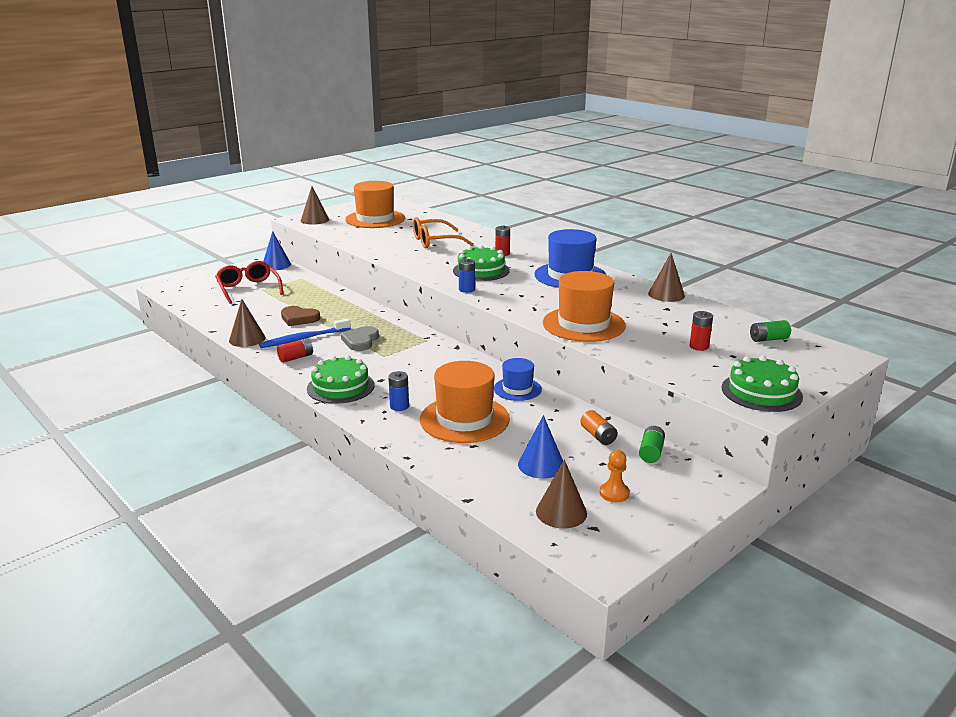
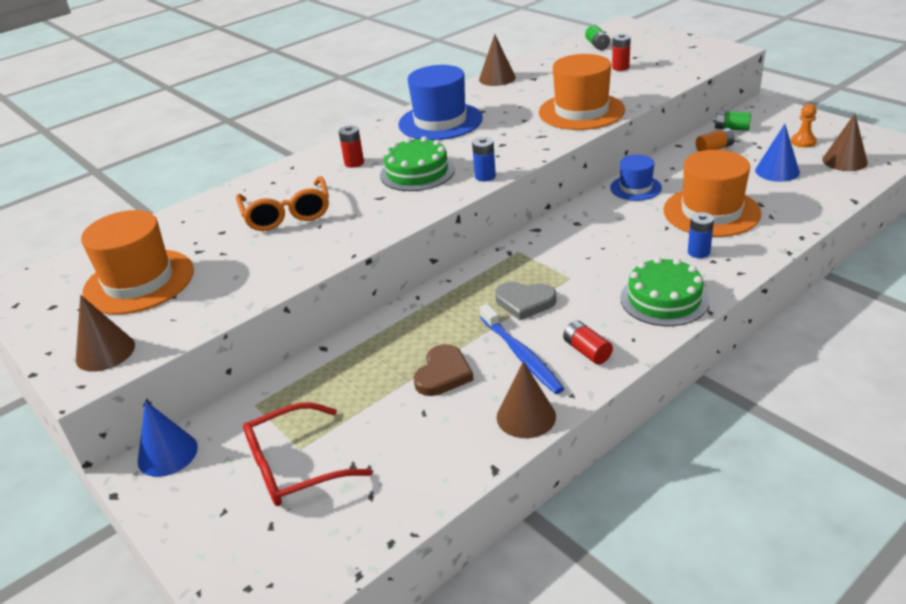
camera: 85 degrees left, 10 degrees up
green cake [722,356,803,412] -> none

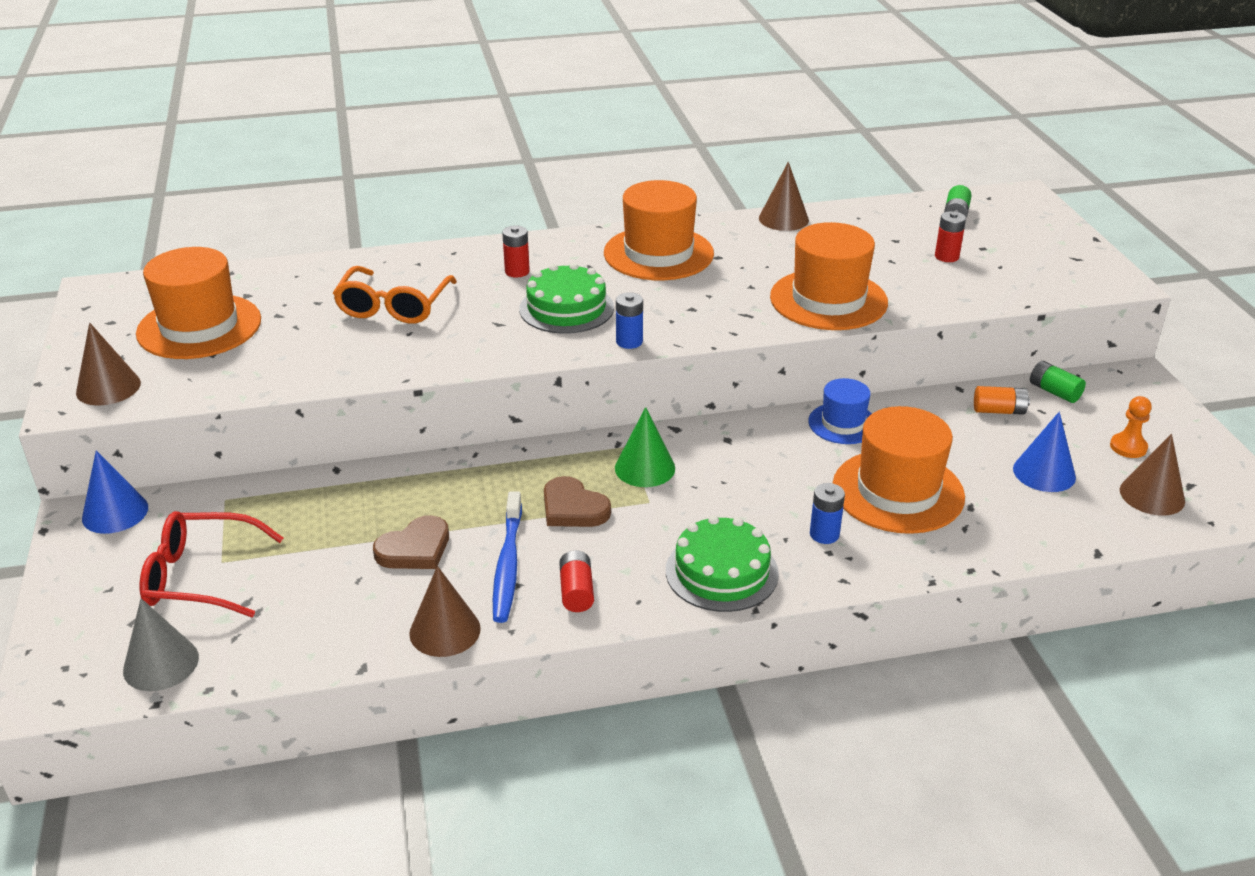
camera: 25 degrees right, 0 degrees up
blue hat [398,65,483,140] -> orange hat [604,180,714,280]
grey heart [495,282,556,320] -> brown heart [544,476,611,527]
none -> grey cone [123,598,199,691]
none -> green cone [615,407,675,487]

